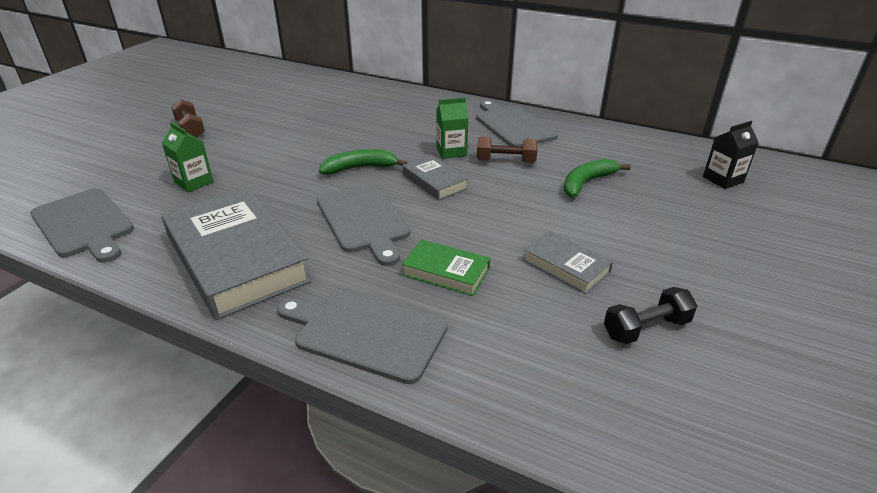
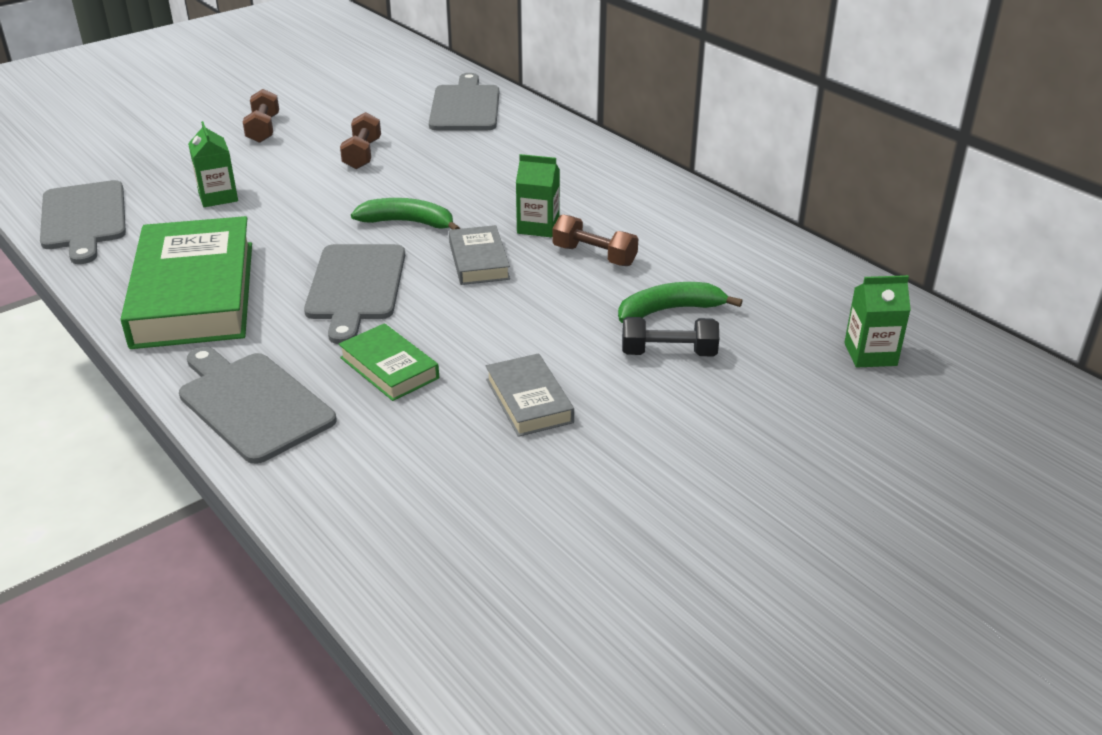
camera: 25 degrees right, 0 degrees up
grey book [161,188,311,320] -> green book [121,216,252,349]
grey cutting board [476,100,558,147] -> grey cutting board moved to [429,73,499,130]
black dumbbell [604,287,697,344] -> black dumbbell moved to [622,317,719,357]
black carton [703,121,759,189] -> green carton [844,275,911,367]
none -> brown dumbbell [340,112,381,169]

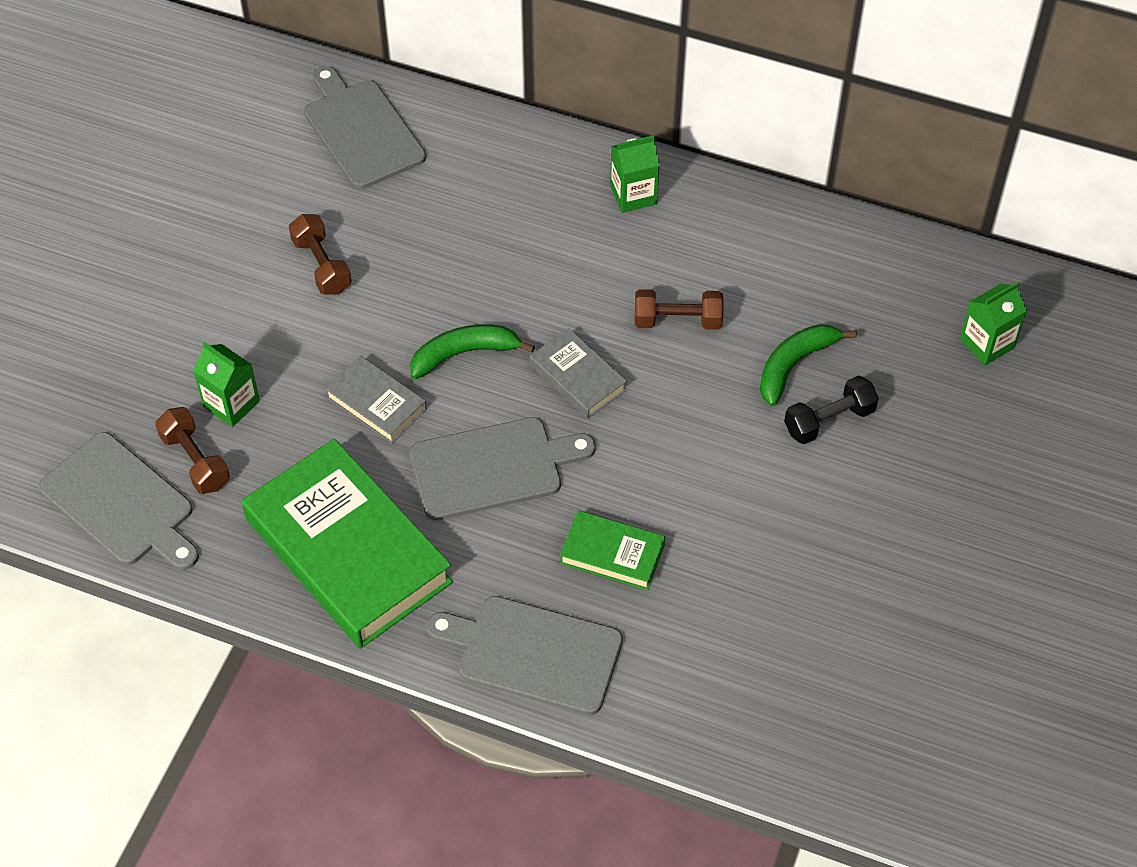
camera: 30 degrees left, 20 degrees up
brown dumbbell [243,89,279,143] -> brown dumbbell moved to [155,407,230,494]
grey cutting board [304,244,405,344] -> grey cutting board turned 75 degrees counterclockwise [410,417,596,520]
grey book [486,353,574,437] -> grey book moved to [325,356,427,444]
green carton [516,154,560,237] -> green carton moved to [610,135,660,213]

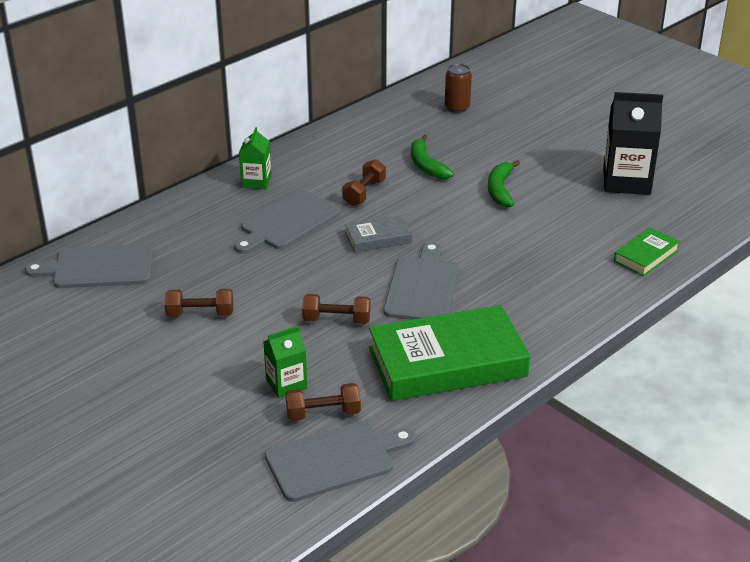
camera: 65 degrees left, 20 degrees down
grey book [325,356,427,444] -> brown dumbbell [302,294,370,324]
green banana [410,324,535,379] -> green banana moved to [488,160,520,208]
grey cutting board [426,596,623,715] -> grey cutting board moved to [234,190,340,254]
green book [560,510,665,590] -> green book moved to [614,228,680,276]
black dumbbell [784,376,879,444] -> none
green carton [960,282,1027,365] -> brown can [445,64,472,113]
none -> black carton [603,92,663,195]

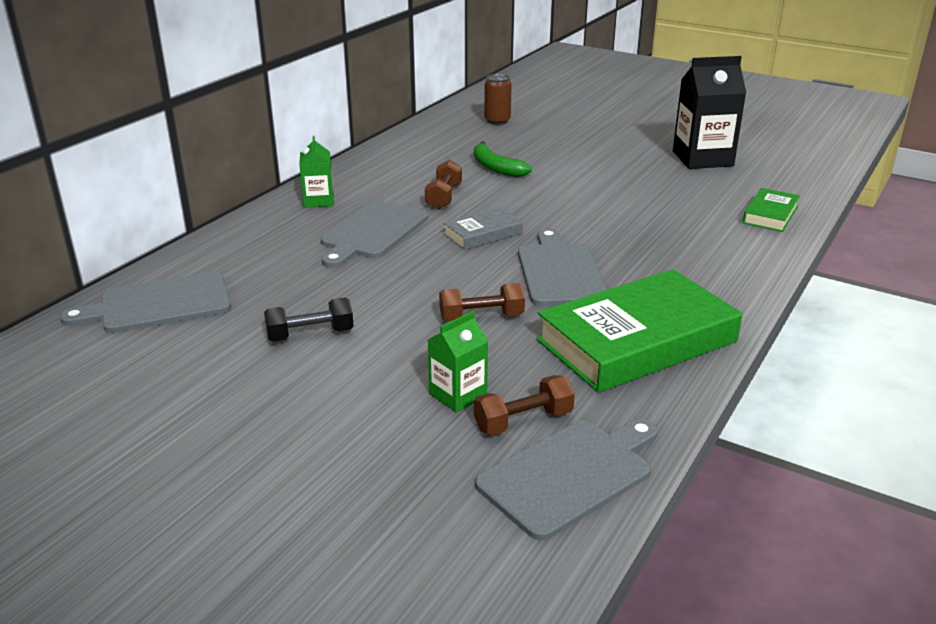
camera: 15 degrees left, 5 degrees down
brown dumbbell [165,289,233,317] -> black dumbbell [264,297,354,342]
green banana [488,160,520,208] -> none

